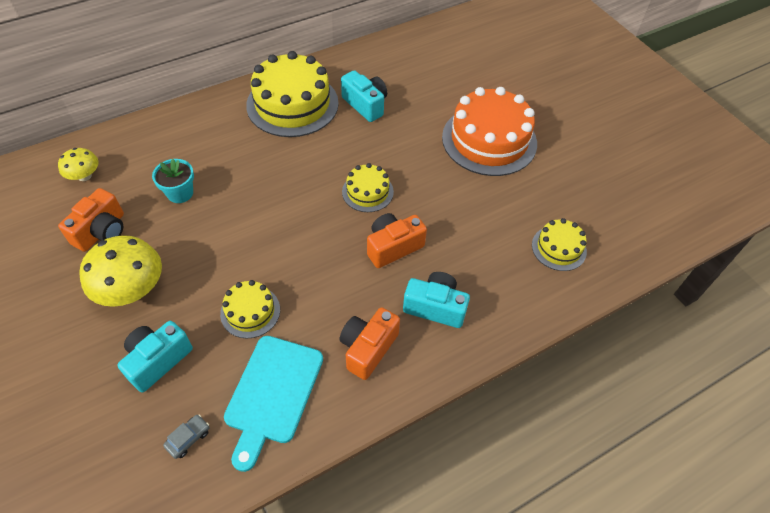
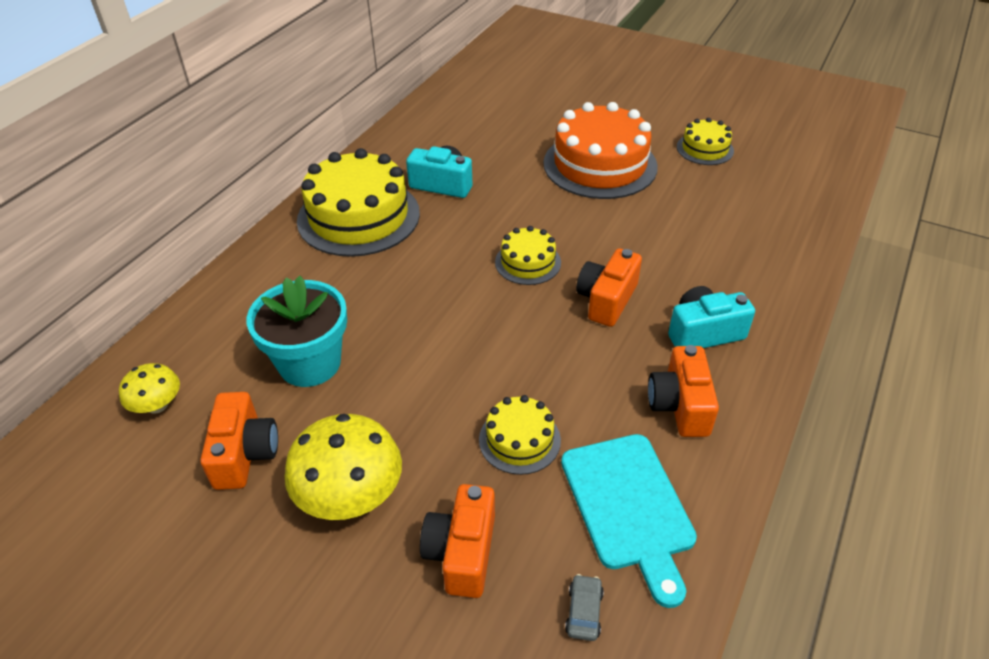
camera: 30 degrees left, 10 degrees down
turquoise camera [117,321,193,392] -> orange camera [420,484,495,598]
turquoise flower pot [152,159,194,203] -> turquoise flower pot [246,276,347,387], size x1.67
yellow cake [532,218,587,271] -> yellow cake moved to [677,118,734,165]

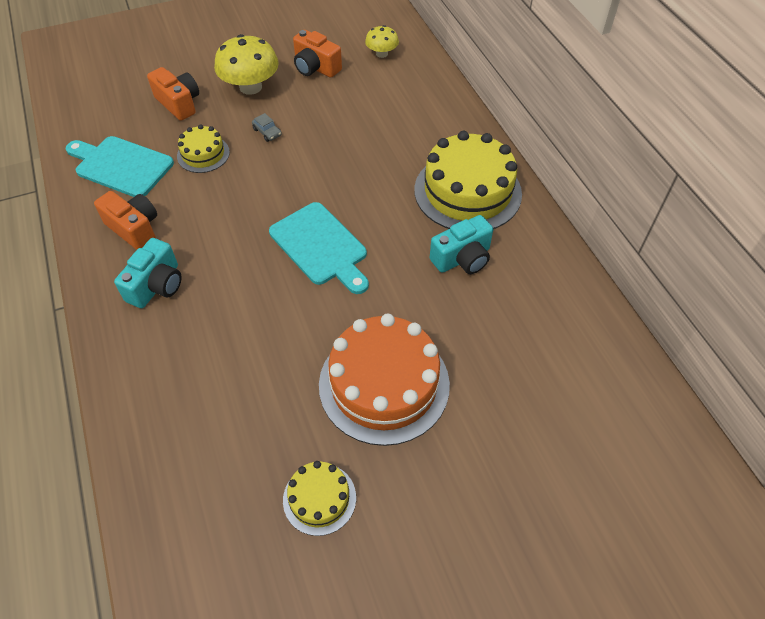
camera: 130 degrees right, 10 degrees up
turquoise flower pot [246,276,347,387] -> none
yellow cake [495,226,561,285] -> turquoise cutting board [269,202,369,294]
grey car [565,574,604,641] -> grey car moved to [252,113,282,142]
orange camera [576,249,642,327] -> none

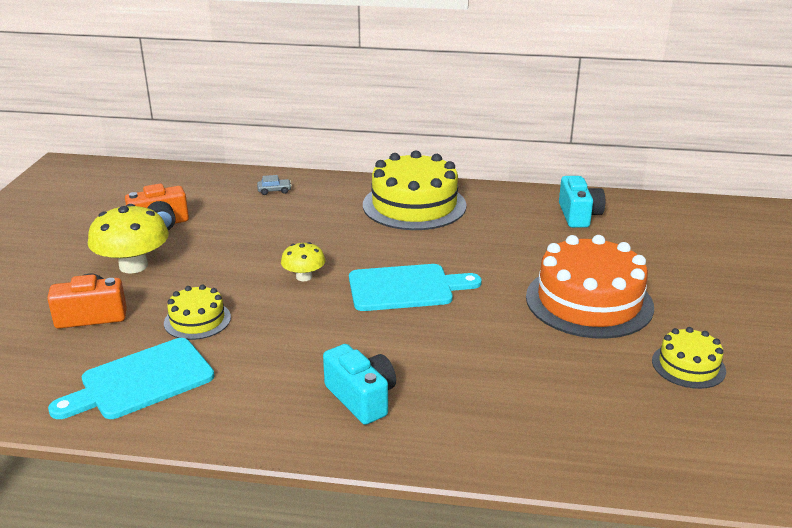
camera: 60 degrees left, 25 degrees down
orange camera [94,191,157,250] -> none
grey car [252,113,282,142] -> grey car moved to [257,175,292,195]
yellow mushroom [365,25,399,58] -> yellow mushroom moved to [281,242,325,281]
turquoise camera [430,215,493,274] -> turquoise camera moved to [559,176,605,228]

